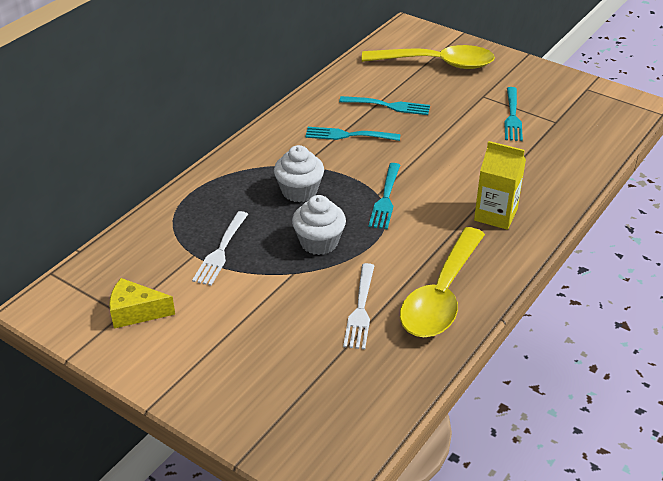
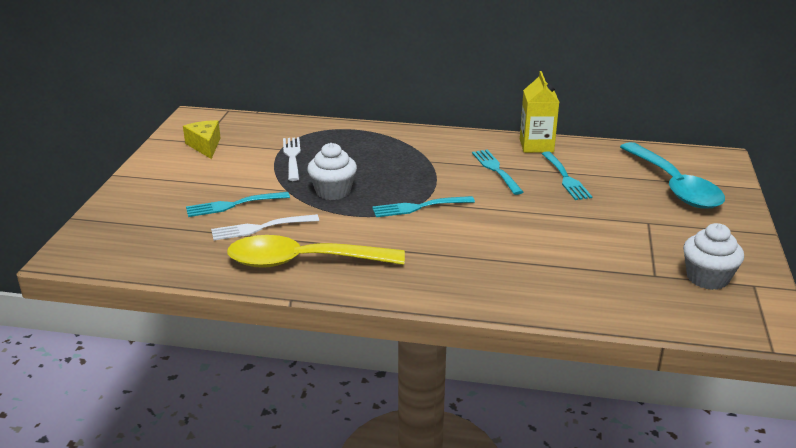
camera: 65 degrees right, 10 degrees down
white fork [192,211,248,286] -> white fork turned 90 degrees clockwise [283,137,301,181]
white cupcake [274,145,324,202] -> white cupcake moved to [683,223,744,290]
yellow spoon [362,45,495,69] -> turquoise spoon [620,142,725,209]
yellow carton [474,141,526,230] -> yellow carton moved to [520,71,559,153]
turquoise fork [504,87,523,141] -> turquoise fork moved to [186,192,290,217]

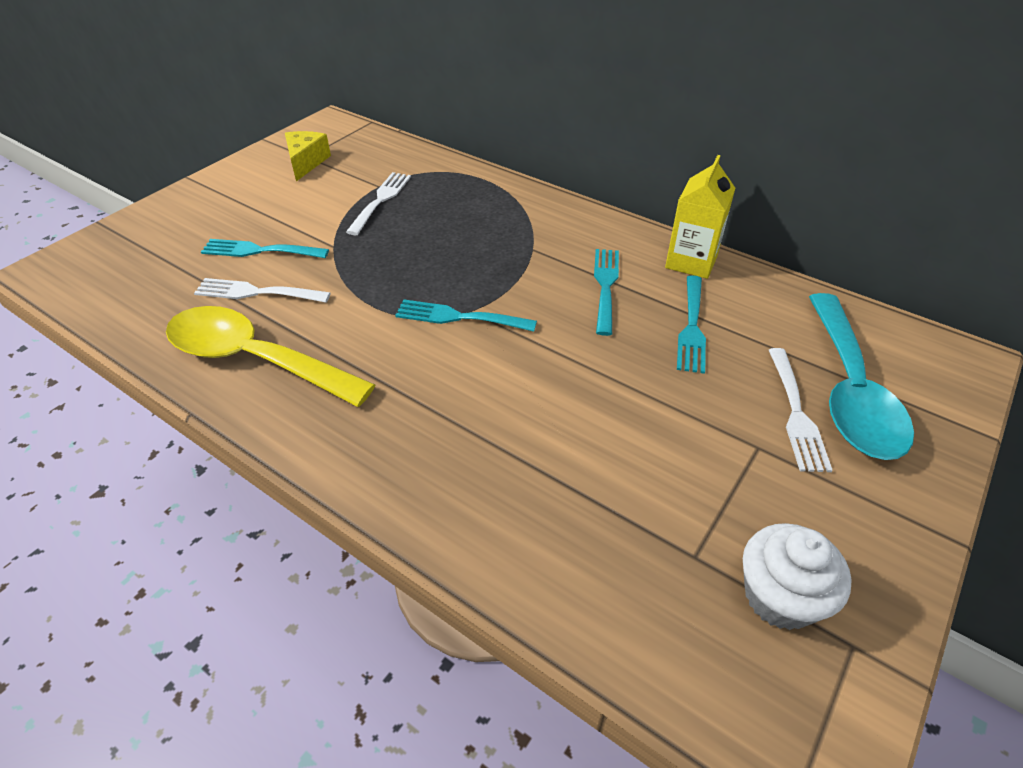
camera: 25 degrees right, 15 degrees up
white cupcake [307,143,357,200] -> none
none -> white fork [769,348,833,472]

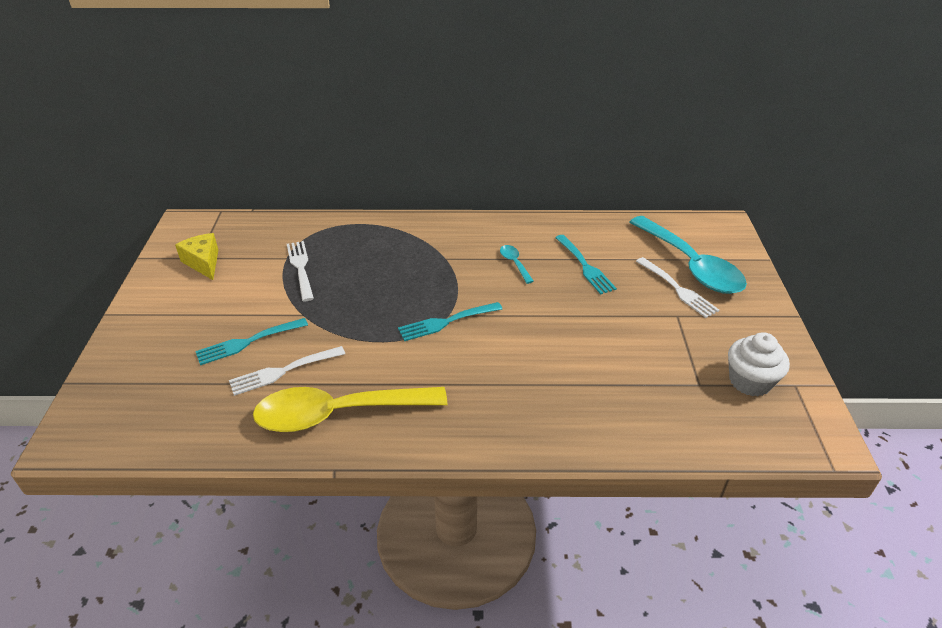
camera: 35 degrees left, 5 degrees down
turquoise fork [594,249,619,336] -> turquoise spoon [500,245,534,284]
yellow carton [665,155,735,279] -> none

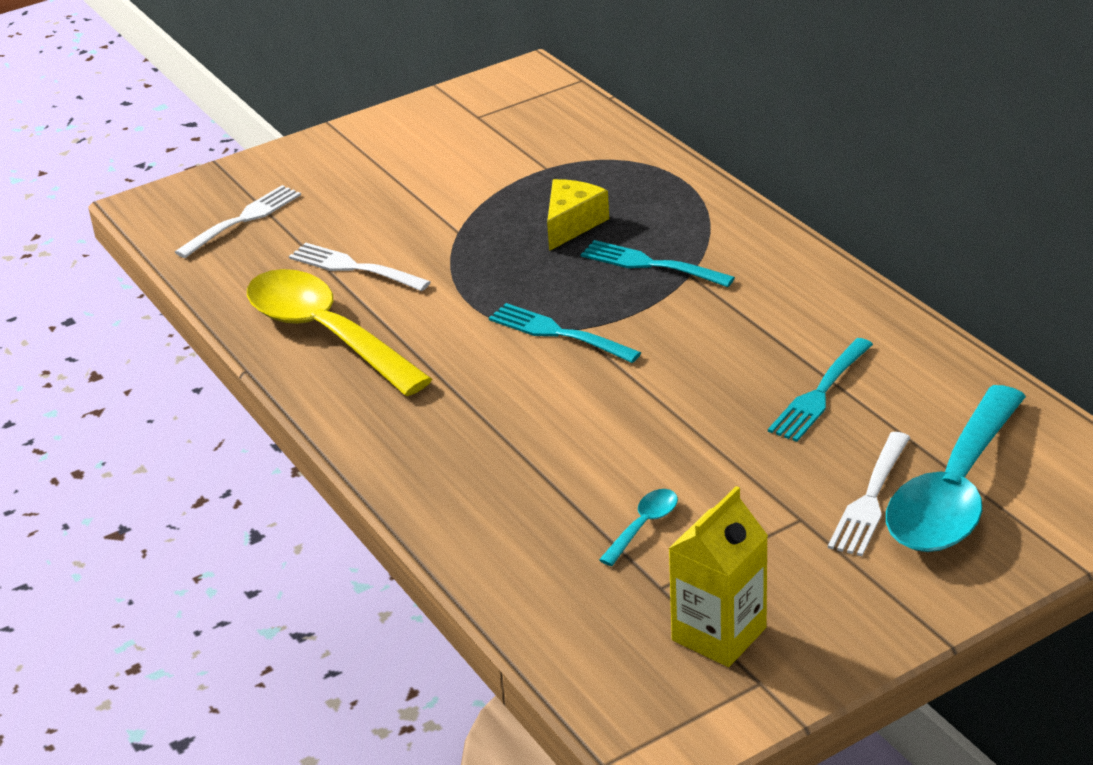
camera: 60 degrees right, 5 degrees down
yellow cheese [175,233,218,280] -> yellow cheese moved to [547,179,609,251]
turquoise fork [195,318,308,365] -> turquoise fork moved to [581,240,735,287]
white fork [287,241,314,301] -> white fork moved to [175,185,301,258]
turquoise spoon [500,245,534,284] -> turquoise spoon moved to [599,489,678,566]
white cupcake [728,332,790,396] -> yellow carton [668,486,768,667]

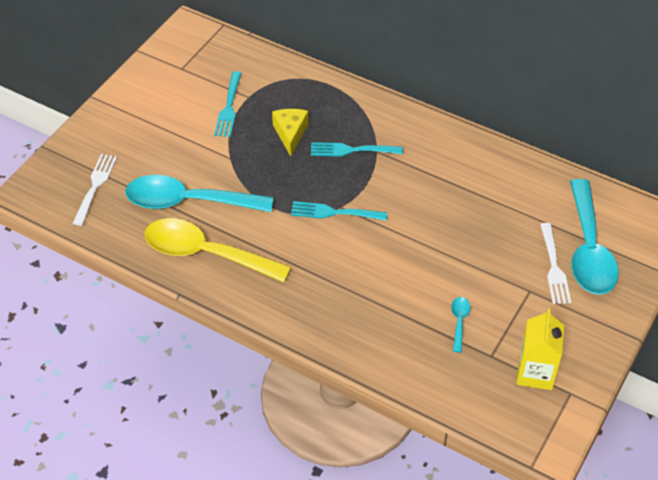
camera: 30 degrees left, 15 degrees up
white fork [289,243,431,291] -> turquoise spoon [125,175,274,212]
turquoise fork [768,338,873,442] -> turquoise fork moved to [214,71,242,137]

